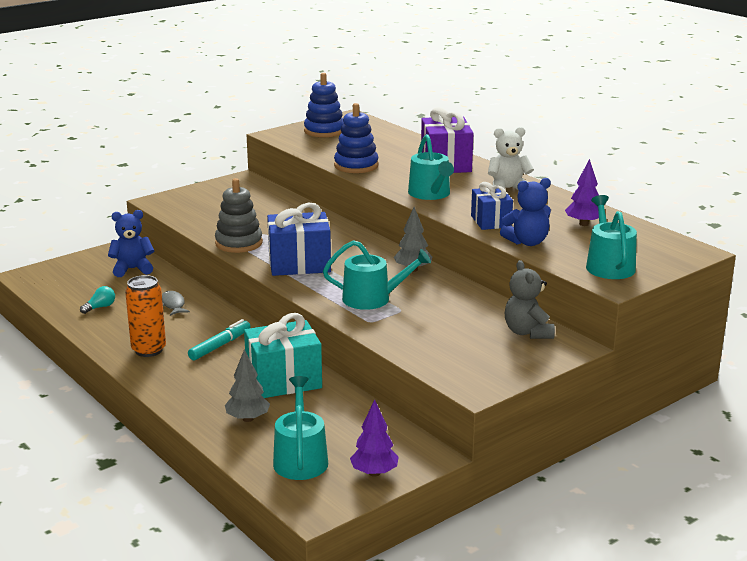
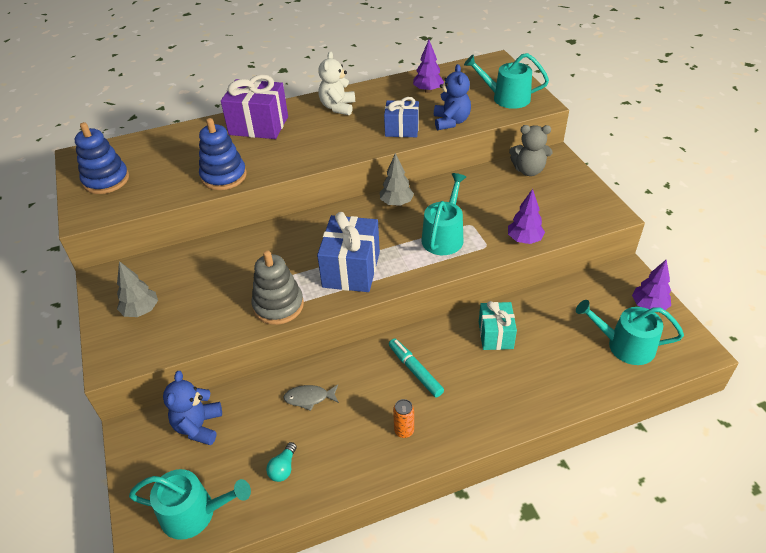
camera: 70 degrees left, 20 degrees up
turquoise light bulb [80,286,115,314] -> turquoise light bulb turned 135 degrees counterclockwise [266,442,297,482]
orange can [125,275,166,357] -> orange can [393,399,414,438], size x0.55
grey tree [225,349,270,422] -> grey tree moved to [117,261,158,317]
turquoise gift [244,313,322,398] -> turquoise gift [479,301,517,350], size x0.63
turquoise watering can [408,134,454,200] -> turquoise watering can moved to [129,469,251,540]
none -> purple tree [508,189,545,244]

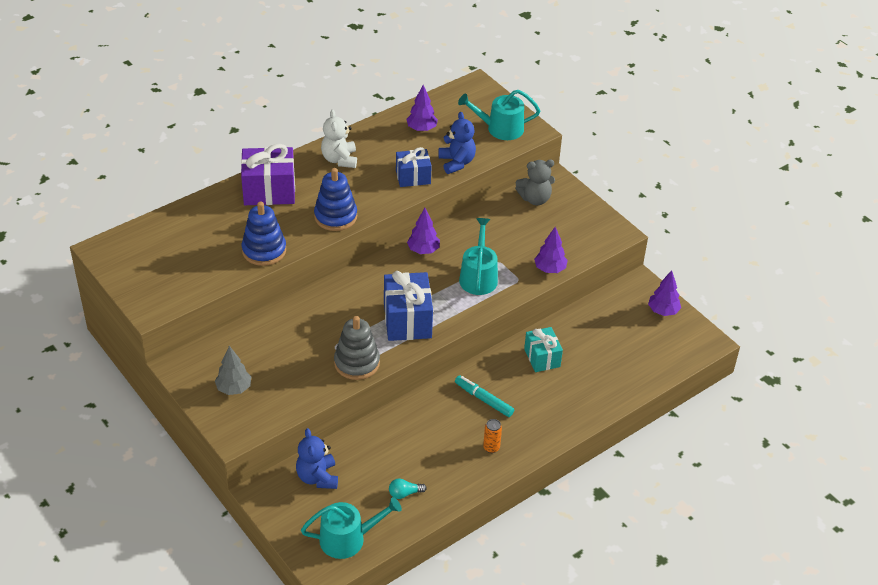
camera: 20 degrees left, 0 degrees up
blue stacking toy [75,122,129,194] -> blue stacking toy moved to [314,168,357,231]
turquoise light bulb [266,442,297,482] -> turquoise light bulb turned 75 degrees clockwise [389,478,427,499]
grey fish [283,385,339,411] -> none
grey tree [380,153,414,206] -> purple tree [407,208,440,254]
turquoise watering can [576,300,684,365] -> none

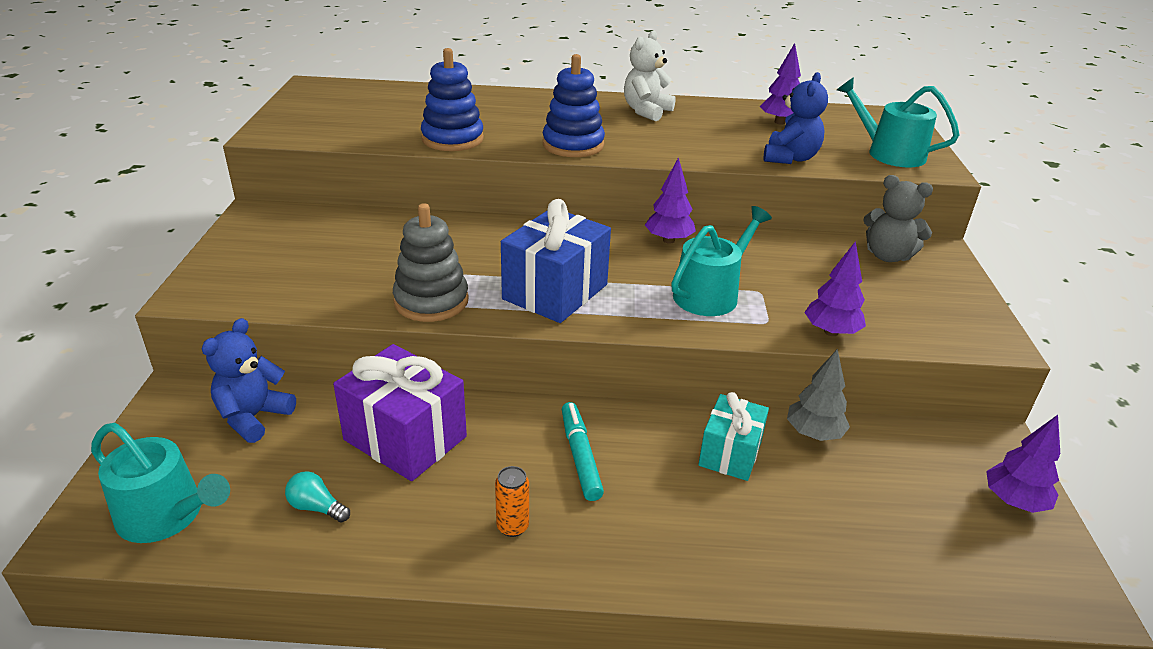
camera: 40 degrees right, 10 degrees down
grey tree [215,346,251,395] -> grey tree moved to [787,349,850,441]
purple gift [241,144,295,205] -> purple gift moved to [333,344,467,481]
blue gift [396,147,432,187] -> none

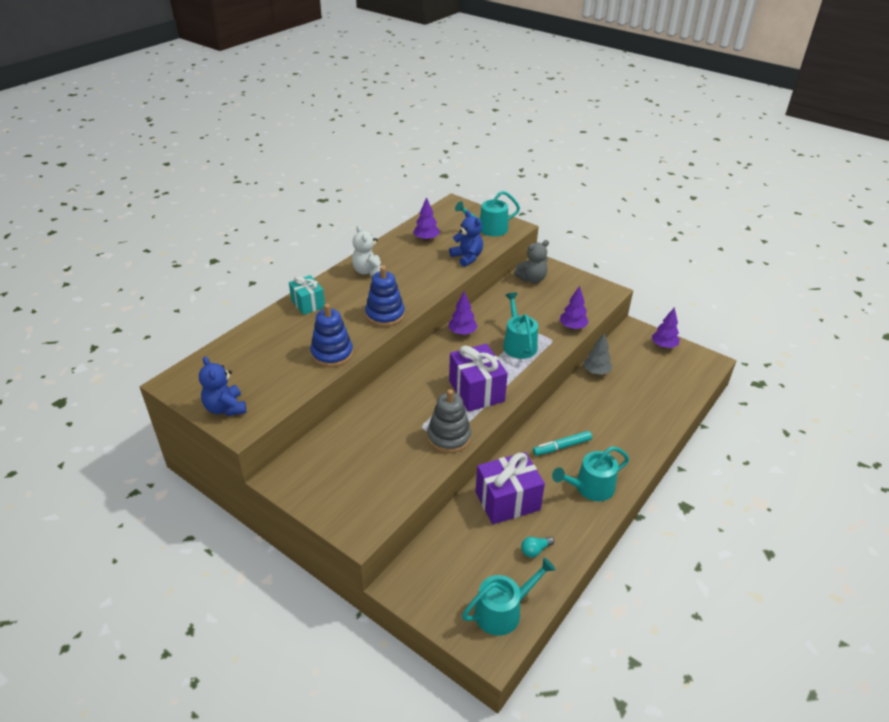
camera: 55 degrees left, 5 degrees up
blue teddy bear [202,318,296,443] -> blue teddy bear moved to [199,356,246,416]
orange can [495,466,529,537] -> turquoise watering can [552,446,629,501]
blue gift [501,199,611,323] -> purple gift [449,344,508,412]
turquoise marker [562,402,604,501] -> turquoise marker turned 45 degrees counterclockwise [533,431,592,456]
turquoise gift [698,392,769,481] -> turquoise gift moved to [289,275,325,315]

